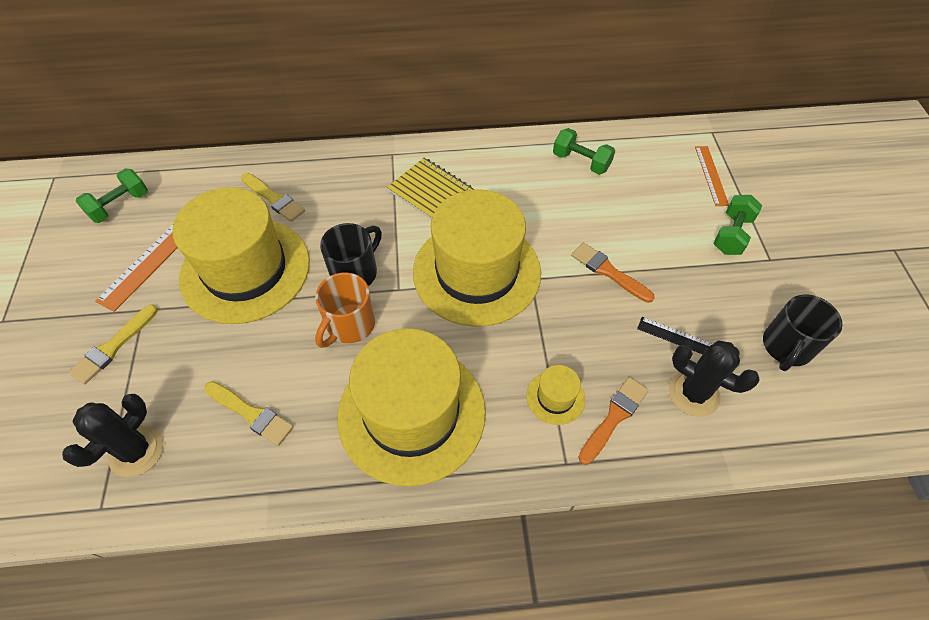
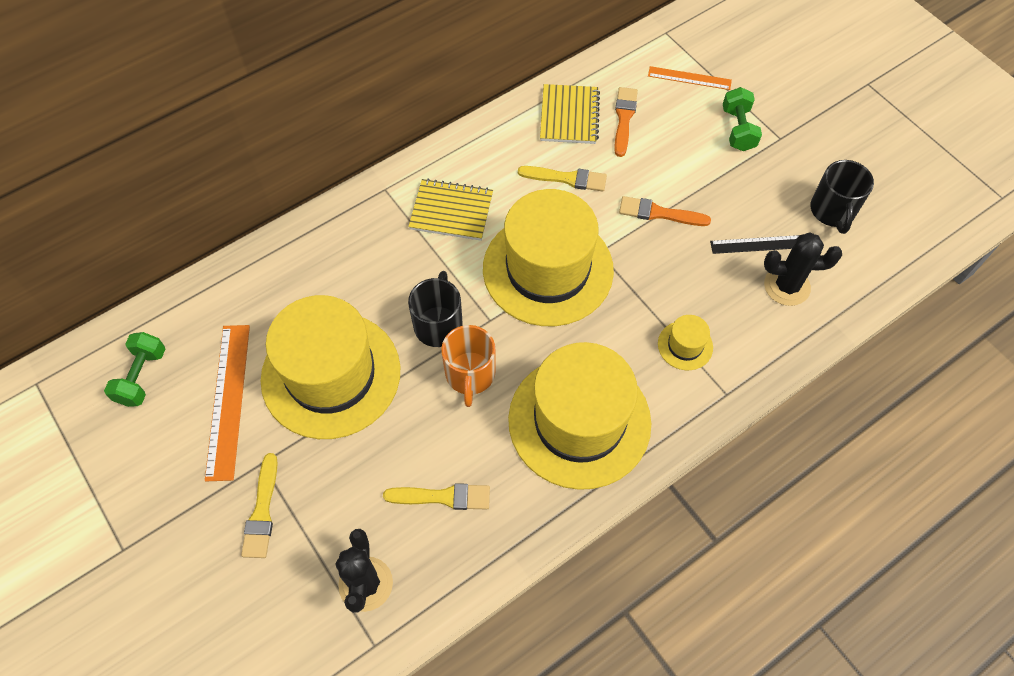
camera: 30 degrees left, 5 degrees up
yellow brush [241,173,305,222] -> yellow brush moved to [518,166,607,192]
green dumbbell [553,128,615,175] -> yellow notebook [540,84,600,144]
orange brush [578,377,649,465] -> orange brush moved to [614,87,638,157]
orange ruler [695,146,729,206] -> orange ruler turned 45 degrees counterclockwise [648,66,732,90]

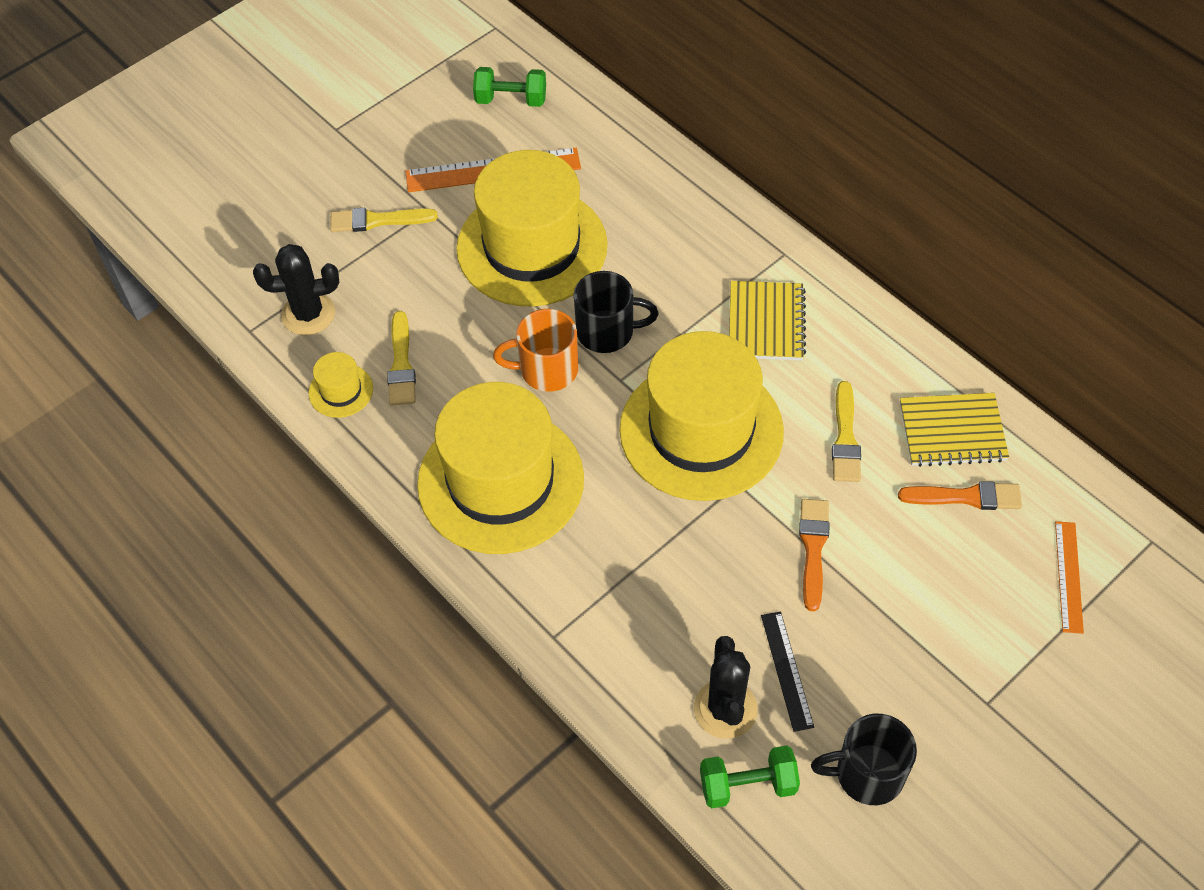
camera: 85 degrees right, 5 degrees down
yellow hat [658,315,713,370] -> yellow hat moved to [309,352,373,418]
green dumbbell [723,87,762,151] -> green dumbbell moved to [700,746,800,808]

